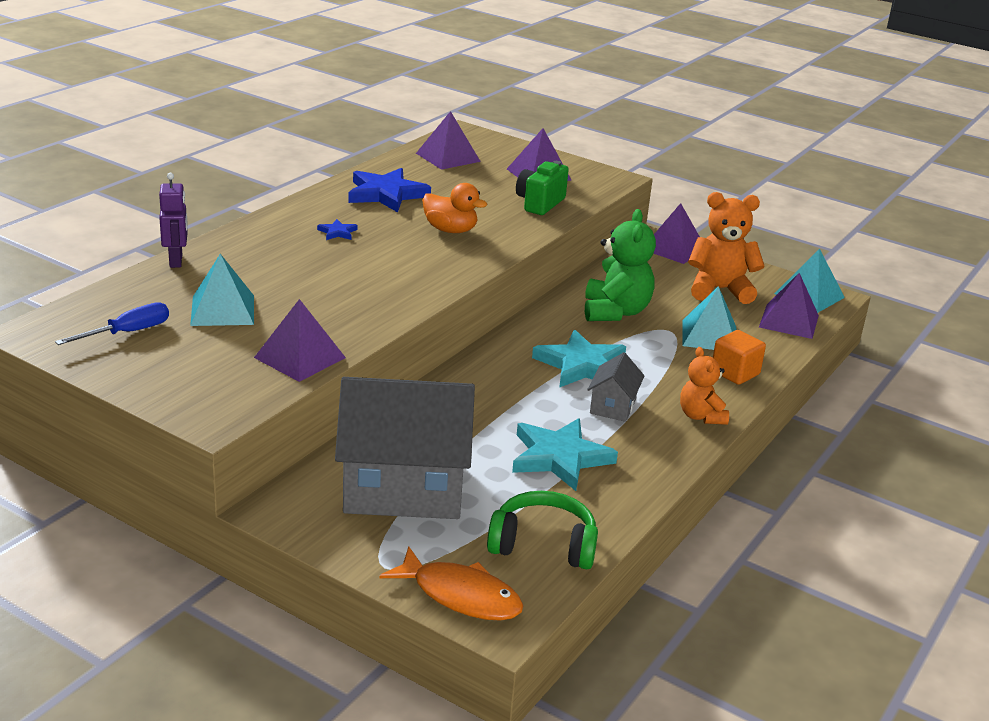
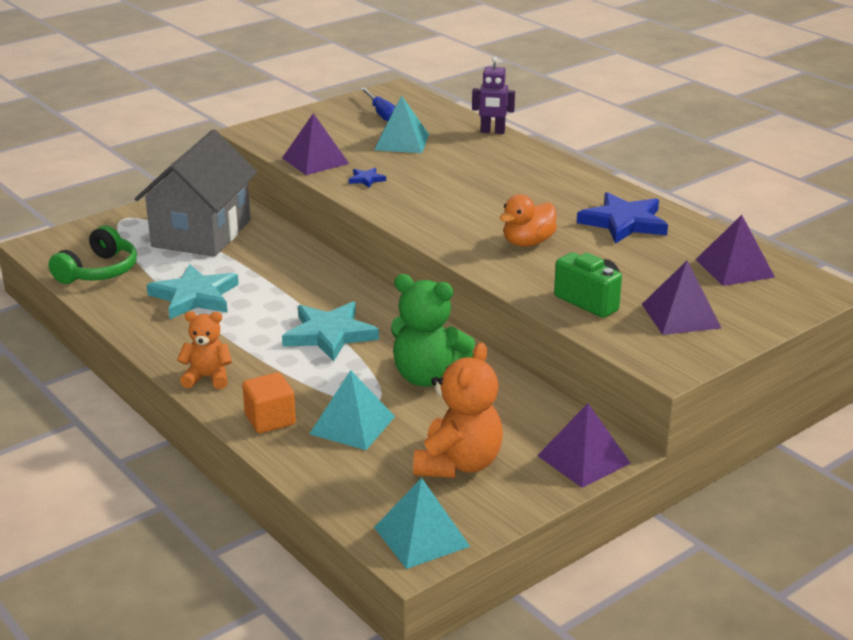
camera: 110 degrees right, 0 degrees up
blue star [317,219,358,240] -> blue star moved to [349,168,386,188]
orange fish [380,546,523,621] -> none
grey house [587,352,644,422] -> none
purple pyramid [759,273,819,339] -> none

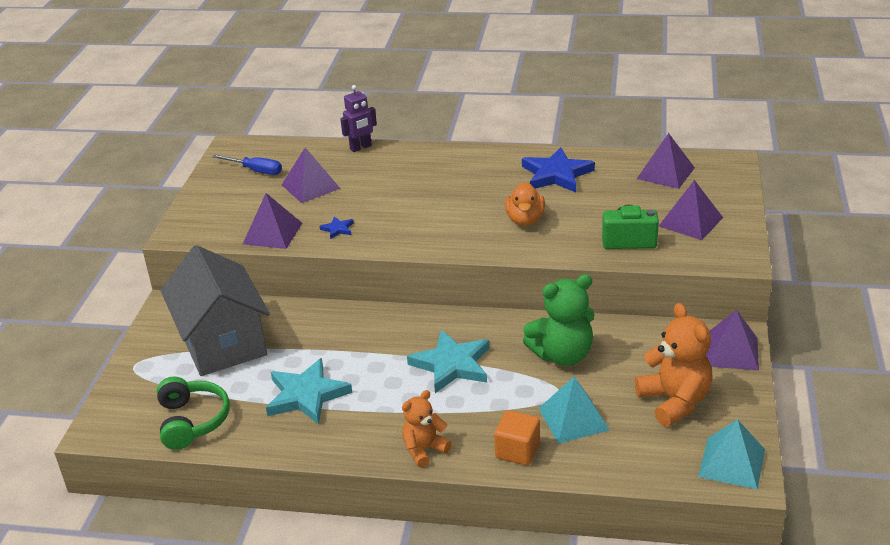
camera: 40 degrees left, 5 degrees up
turquoise pyramid [374,95,429,153] -> purple pyramid [282,147,341,203]

